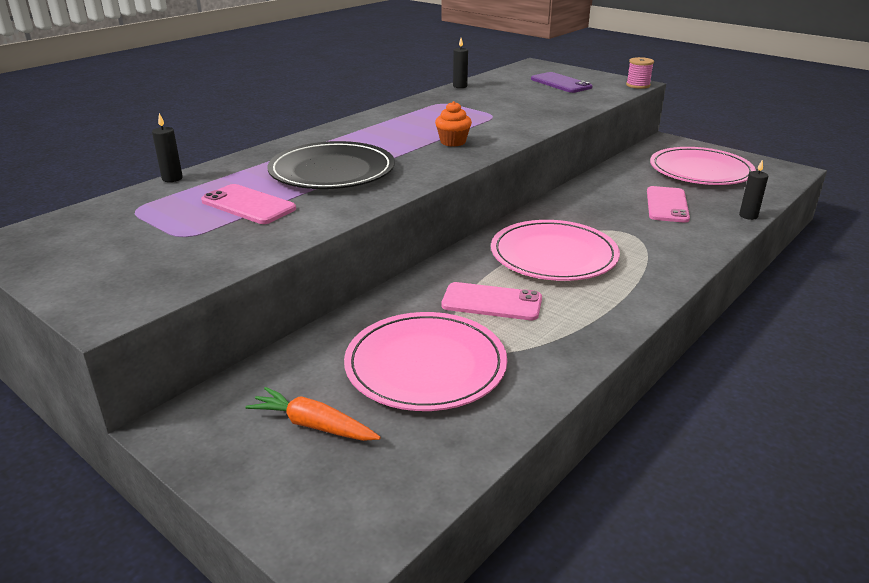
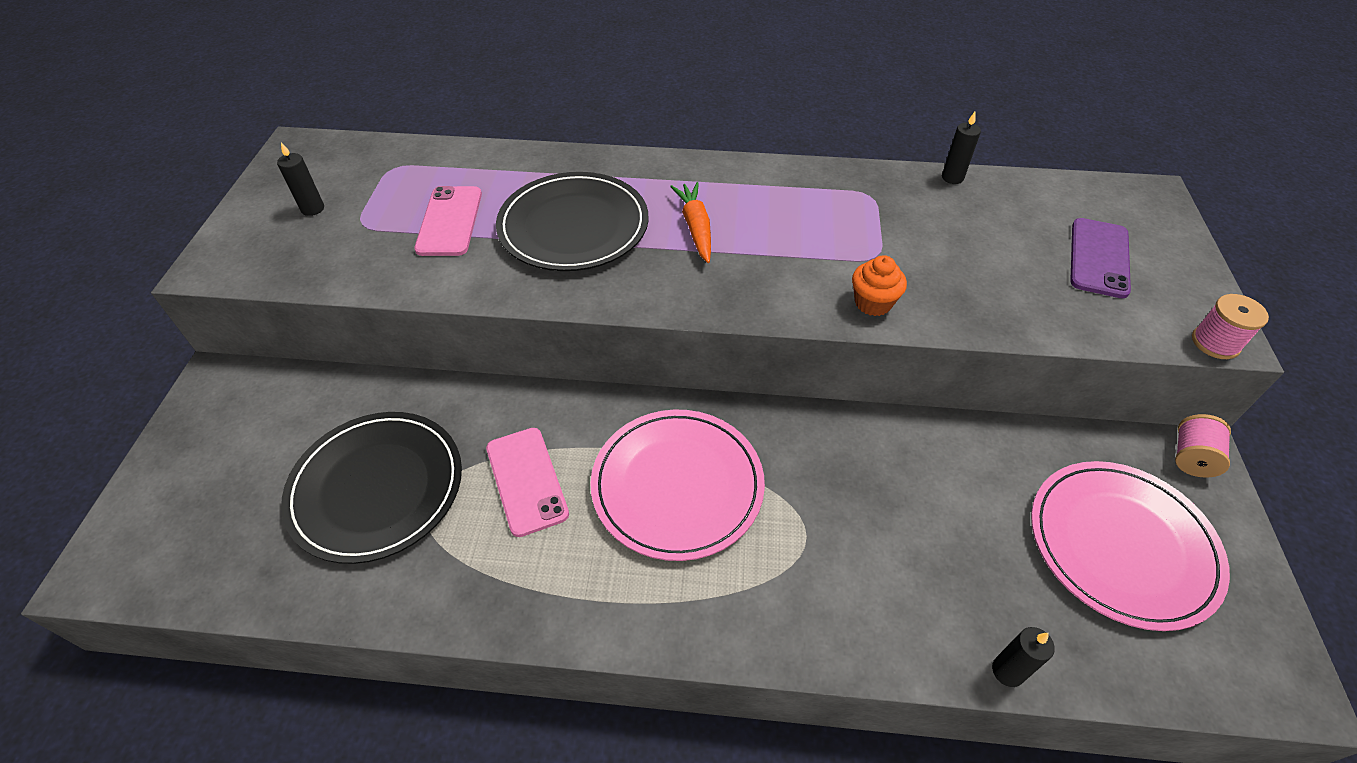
camera: 55 degrees right, 20 degrees up
black candle [152,113,183,182] -> black candle moved to [277,142,324,216]
orange carrot [245,387,380,441] -> orange carrot moved to [670,182,711,263]
pink plate [344,312,507,411] -> black plate [281,412,462,564]
orange cupcake [435,101,472,147] -> orange cupcake moved to [852,255,907,316]
pink phone [647,186,690,223] -> none
none -> pink spool [1175,414,1231,478]

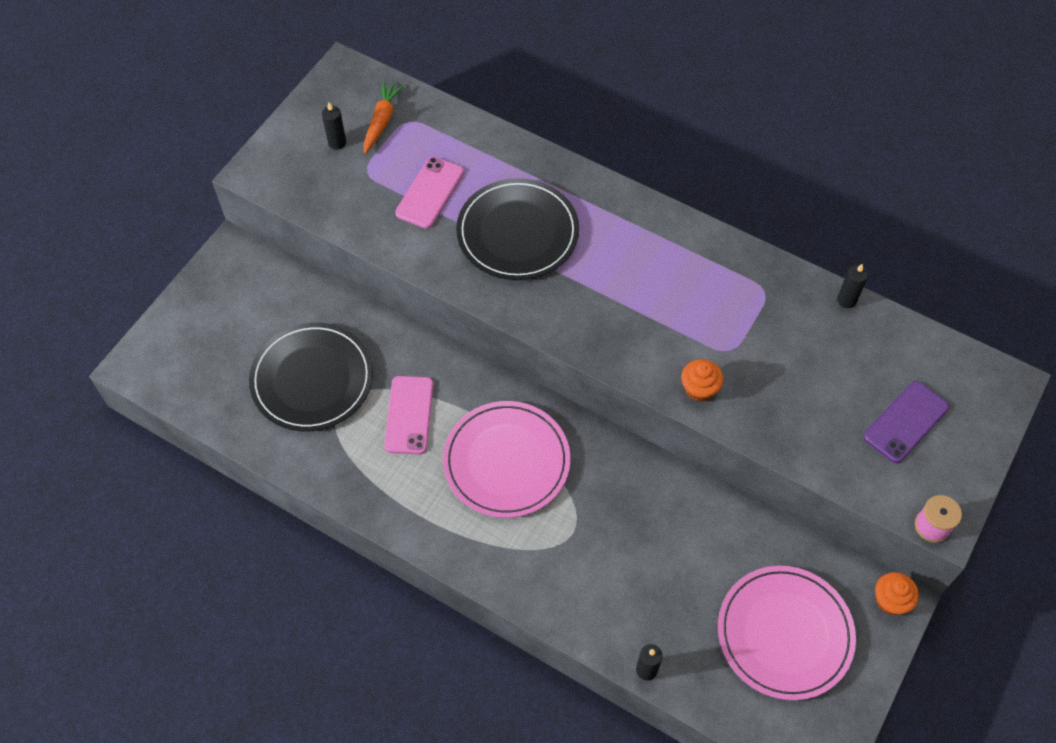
camera: 25 degrees right, 10 degrees up
orange carrot [670,182,711,263] -> orange carrot moved to [363,81,404,154]
pink spool [1175,414,1231,478] -> orange cupcake [875,572,919,615]

